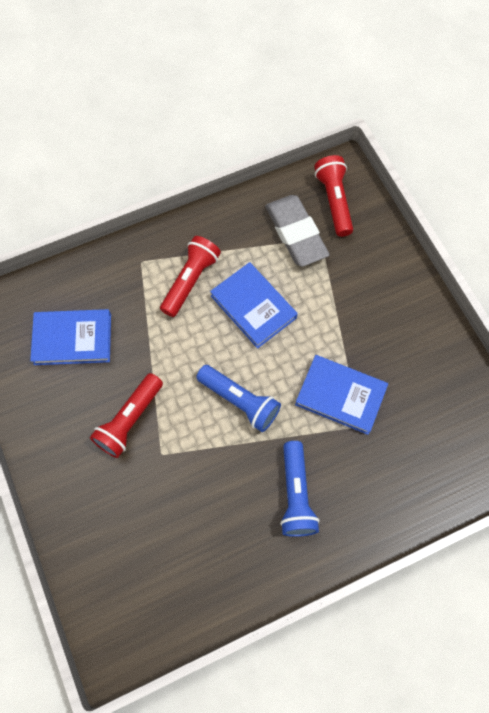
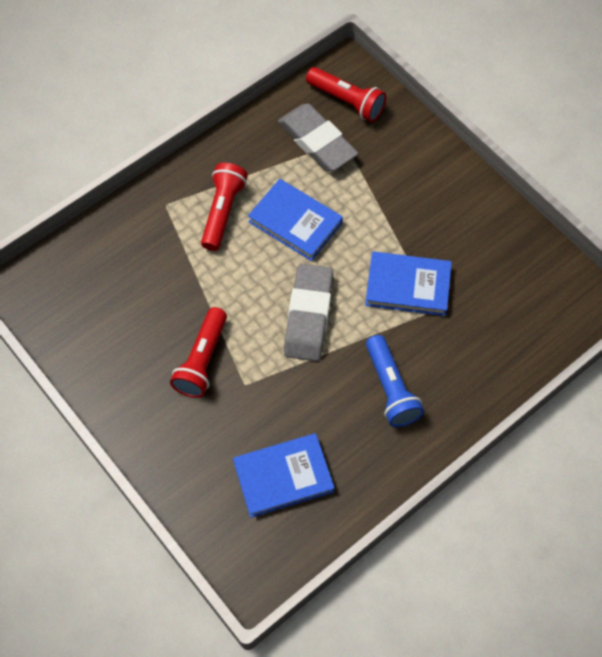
camera: 15 degrees left, 5 degrees down
blue book [30,309,111,365] -> blue book moved to [233,433,335,518]
blue flashlight [196,365,281,432] -> grey eraser [284,264,334,361]
red flashlight [314,155,353,237] -> red flashlight turned 150 degrees clockwise [306,67,387,122]

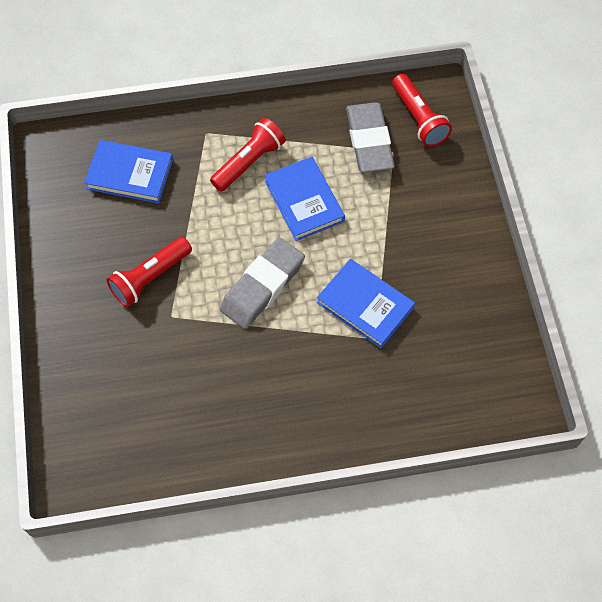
camera: 30 degrees right, 0 degrees up
blue book [233,433,335,518] -> blue book moved to [84,140,173,204]
blue flashlight [366,335,424,427] -> none

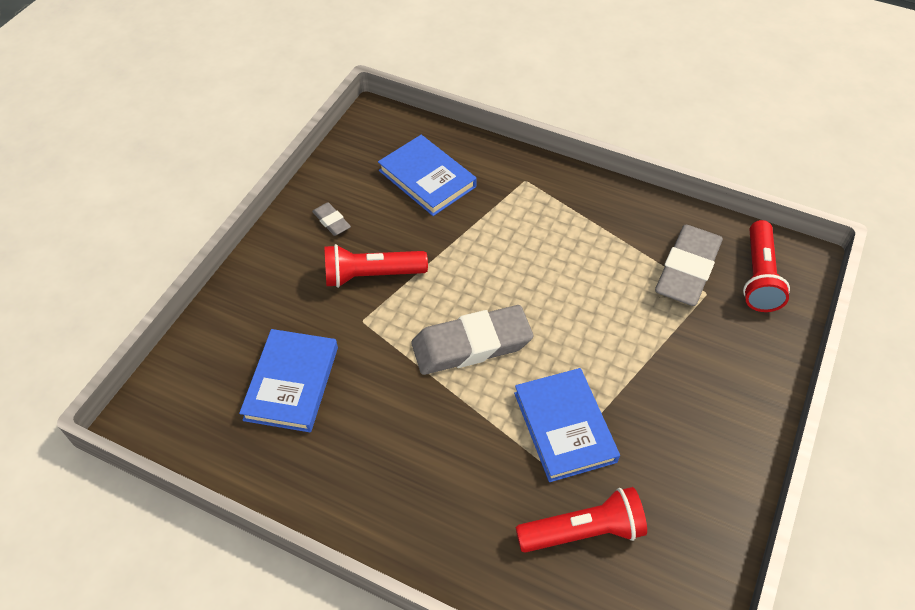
camera: 35 degrees right, 10 degrees down
red flashlight [210,118,286,192] -> red flashlight moved to [516,487,647,553]
blue book [264,157,345,241] -> blue book moved to [239,329,338,432]
none -> grey eraser [312,202,351,236]

